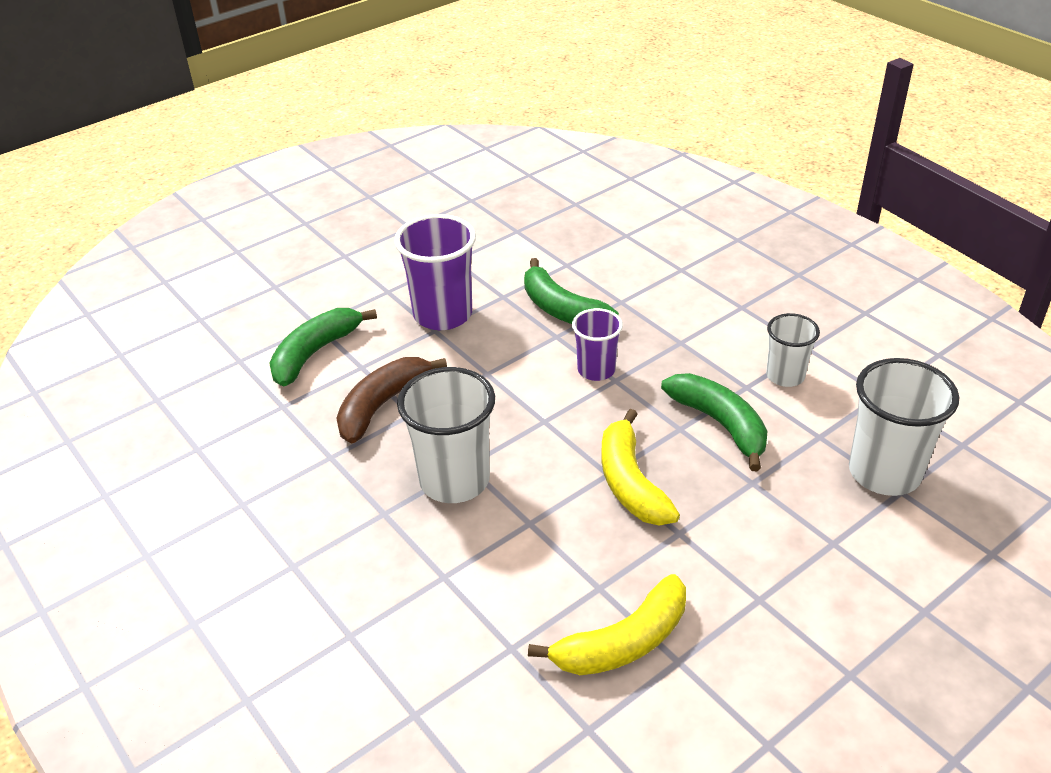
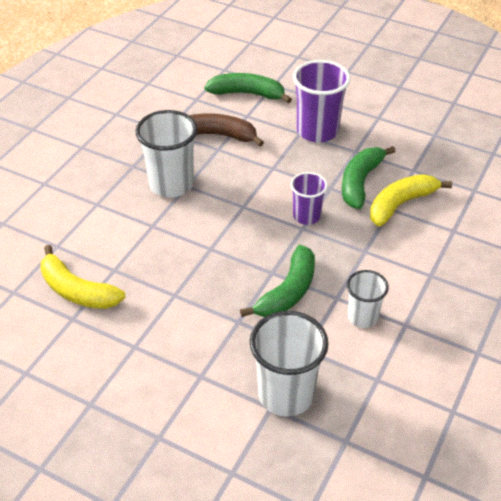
camera: 65 degrees right, 5 degrees up
yellow banana [602,409,680,526] -> yellow banana moved to [370,174,452,227]

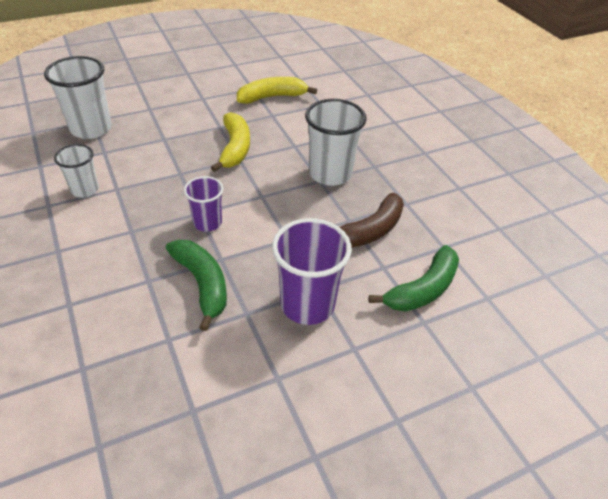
camera: 125 degrees right, 0 degrees up
green banana [240,245,315,317] -> none
yellow banana [370,174,452,227] -> yellow banana moved to [211,112,250,172]

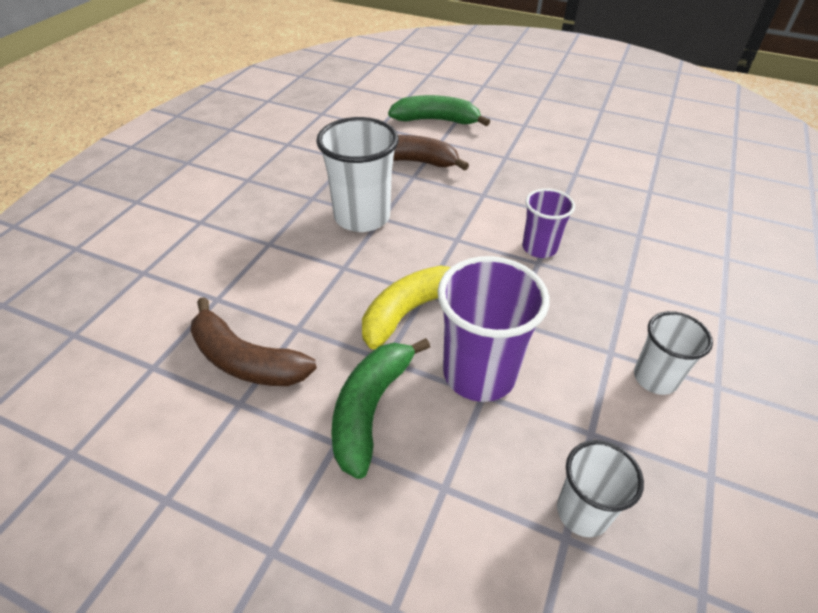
camera: 130 degrees left, 0 degrees up
white cup [44,56,112,139] -> white cup [557,440,644,537], size x0.59
green banana [166,240,227,331] -> green banana moved to [331,338,430,479]
yellow banana [237,77,317,104] -> brown banana [190,297,317,386]
purple cup [272,218,352,325] -> purple cup moved to [438,256,550,402]

